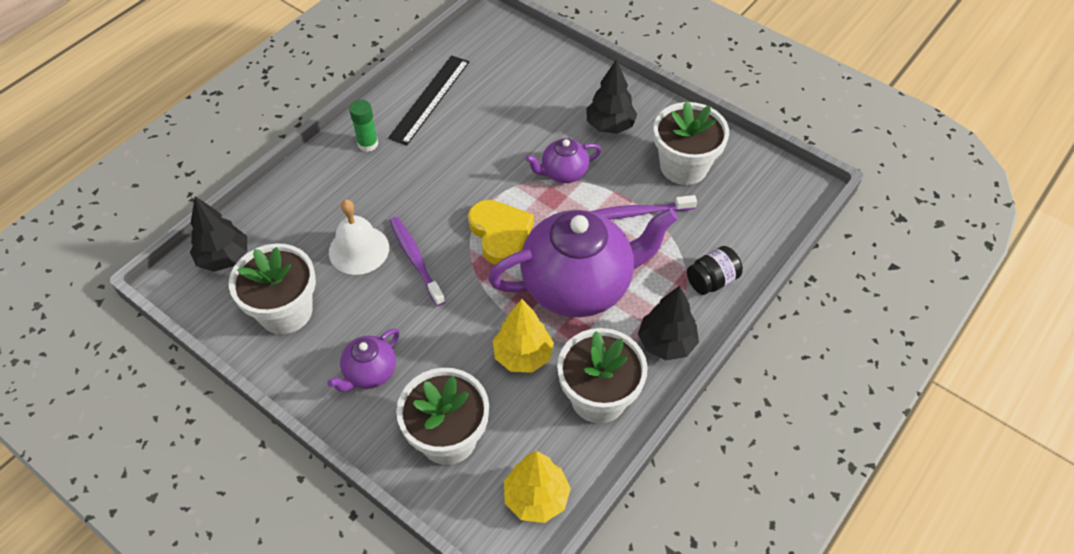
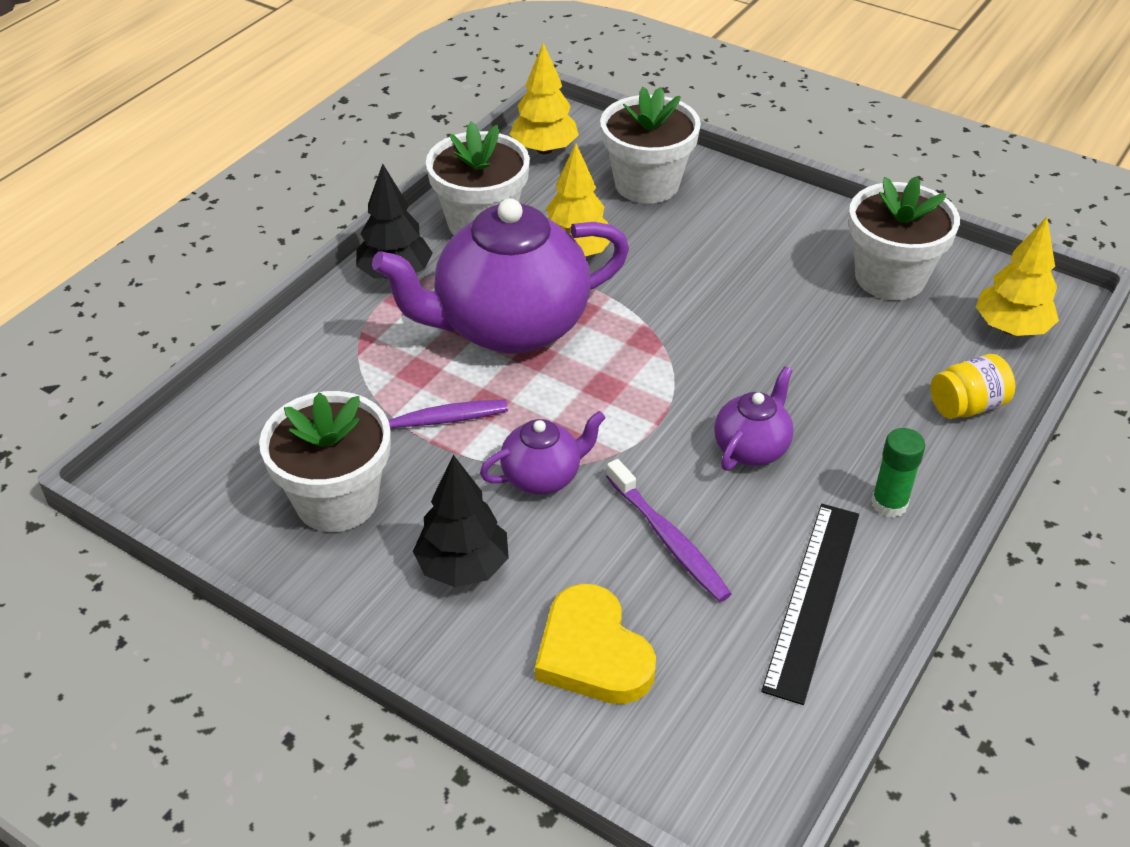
camera: 175 degrees right, 10 degrees down
black tree [190,196,247,272] -> yellow tree [976,217,1059,336]
purple teapot [327,328,399,392] -> purple teapot moved to [714,366,794,471]
white bell [329,199,389,275] -> none
purple toothbrush [389,216,445,306] -> purple toothbrush moved to [606,459,732,602]
yellow heart [468,200,534,265] -> yellow heart moved to [535,584,656,704]
black jar [687,246,743,295] -> none
none -> yellow jar [931,354,1015,419]

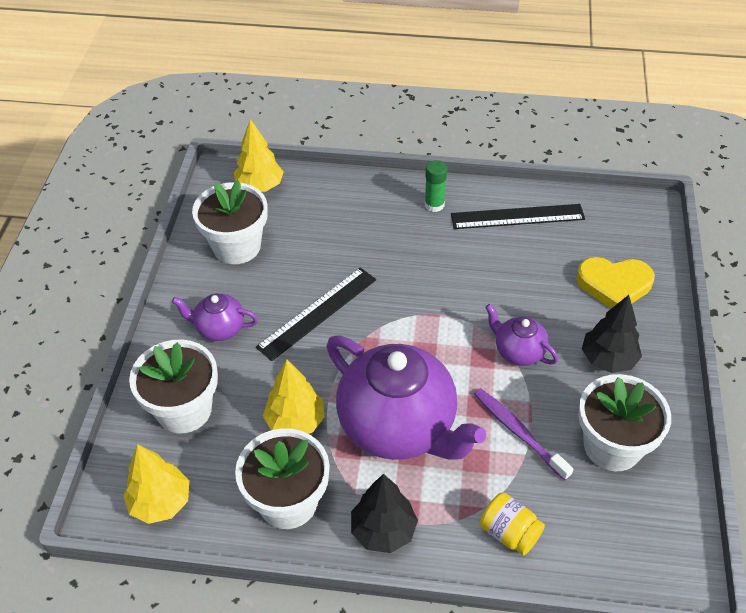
camera: 115 degrees left, 5 degrees up
yellow heart [535,584,656,704] -> yellow heart turned 60 degrees clockwise [576,257,655,308]
purple toothbrush [606,459,732,602] -> none
purple teapot [714,366,794,471] -> purple teapot moved to [172,294,258,341]
yellow jar [931,354,1015,419] -> yellow jar moved to [480,492,545,555]
none -> black ruler [256,268,376,361]

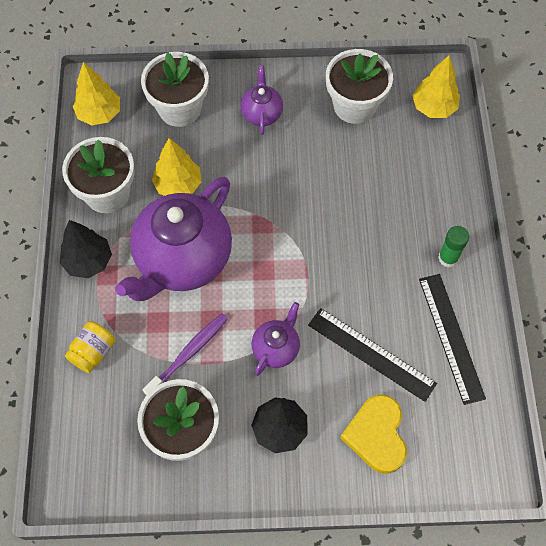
camera: 80 degrees right, 15 degrees up
black ruler [256,268,376,361] -> black ruler moved to [308,308,437,402]

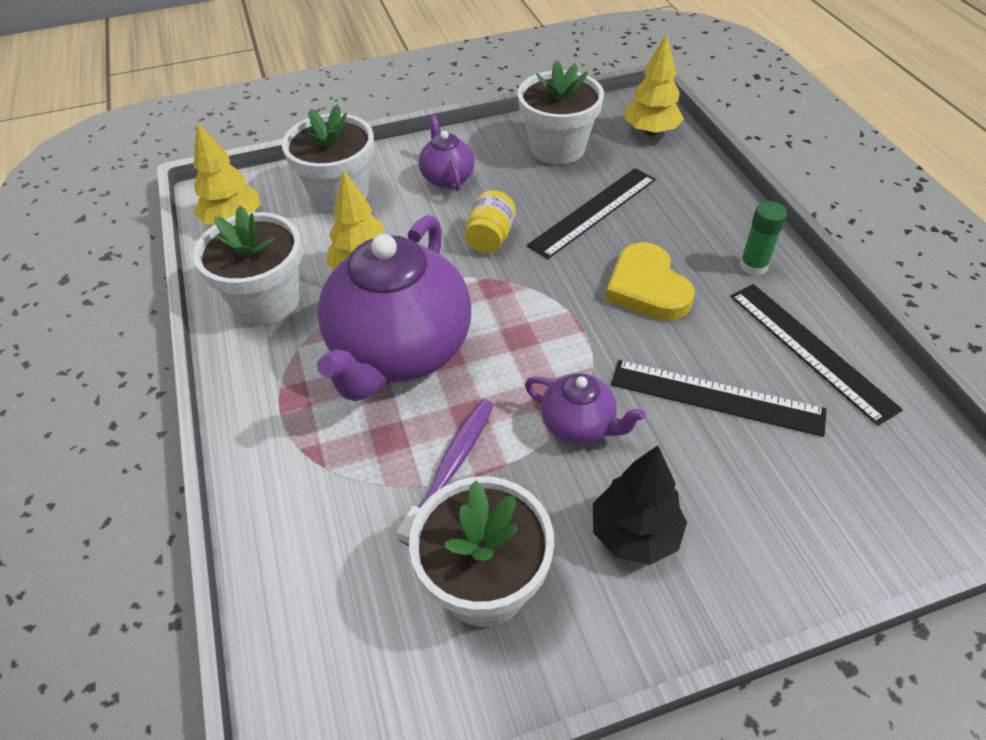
camera: 15 degrees left, 15 degrees down
black tree [60,220,112,278] -> none
yellow jar [65,321,115,373] -> yellow jar moved to [465,190,516,253]
purple teapot [252,302,300,376] -> purple teapot turned 105 degrees clockwise [525,373,646,444]
yellow heart [340,394,407,474] -> yellow heart moved to [605,242,695,321]
none -> black ruler [527,168,656,259]

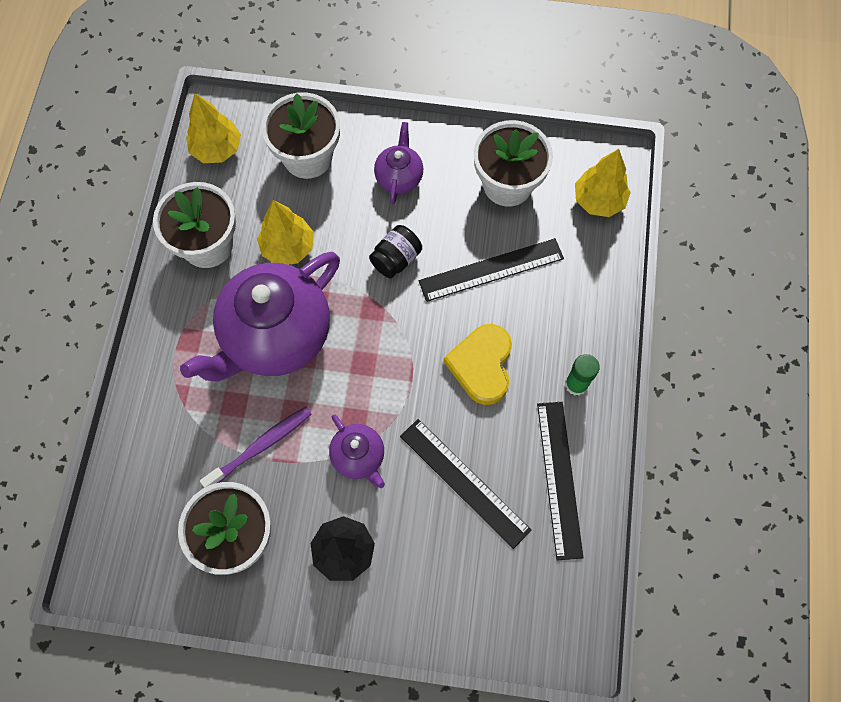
camera: 25 degrees right, 20 degrees up
yellow jar [465,190,516,253] -> black jar [369,225,422,279]

